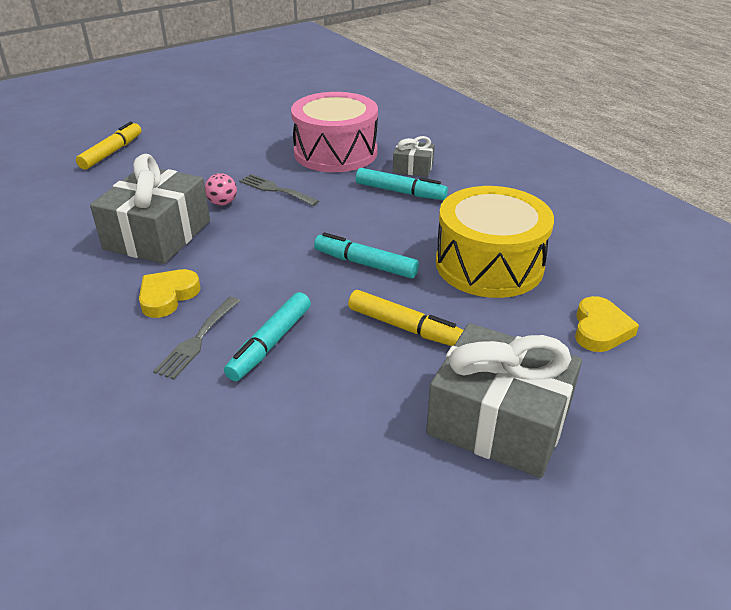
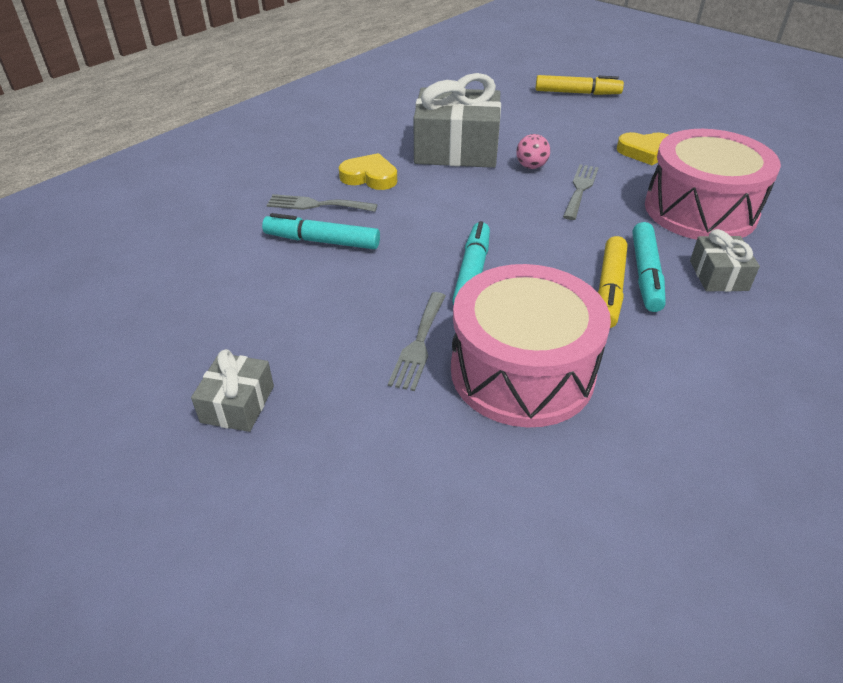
camera: 75 degrees right, 5 degrees up
yellow marker [348,290,464,346] -> yellow marker moved to [598,236,627,328]
grey gift [426,323,582,478] -> grey gift [191,349,274,432], size x0.50
yellow drum [436,186,554,298] -> pink drum [451,264,611,427]
yellow heart [575,296,639,352] -> yellow heart moved to [617,132,669,165]
none -> grey fork [388,292,446,391]

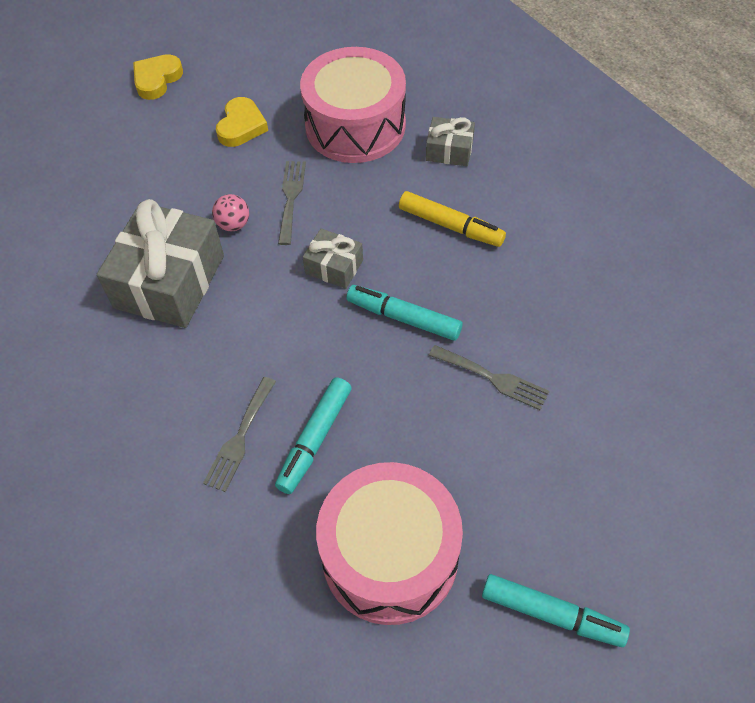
camera: 75 degrees left, 15 degrees up
grey gift [191,349,274,432] -> grey gift moved to [303,228,363,289]
yellow heart [339,153,397,190] -> yellow heart moved to [133,54,183,100]
pink drum [451,264,611,427] -> pink drum moved to [316,462,463,625]
yellow marker [536,75,624,95] -> none
grey fork [563,164,599,220] -> grey fork turned 60 degrees clockwise [278,161,306,245]
turquoise marker [632,222,666,312] -> turquoise marker moved to [482,574,630,647]

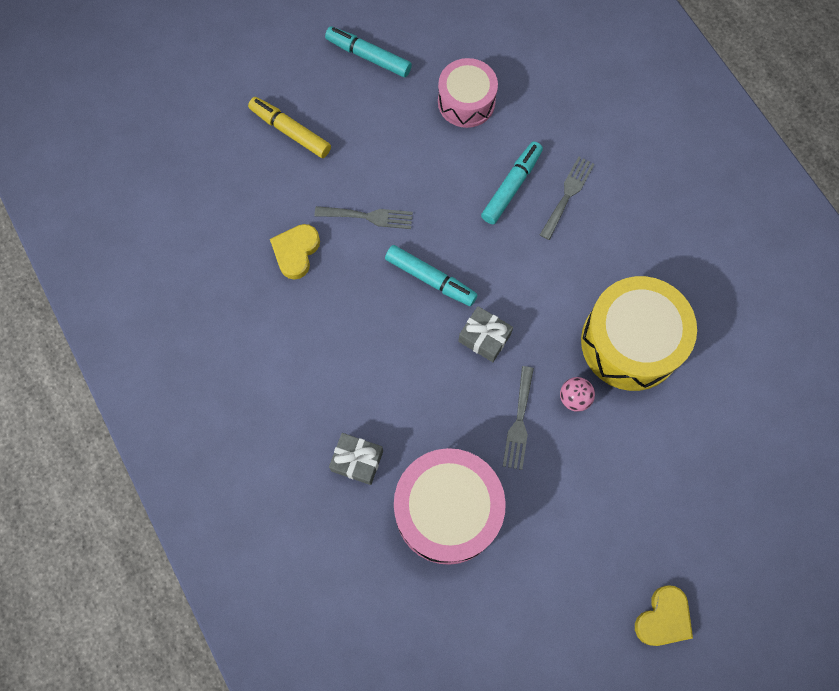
camera: 175 degrees left, 15 degrees up
grey gift [97,199,224,328] -> yellow drum [581,276,697,391]
yellow heart [216,97,268,147] -> yellow heart moved to [270,224,320,280]
pink drum [316,462,463,625] -> pink drum [438,58,498,128], size x0.63
yellow marker [399,191,506,247] -> yellow marker moved to [248,97,331,158]
grey fork [429,345,550,410] -> grey fork turned 150 degrees clockwise [315,206,413,229]

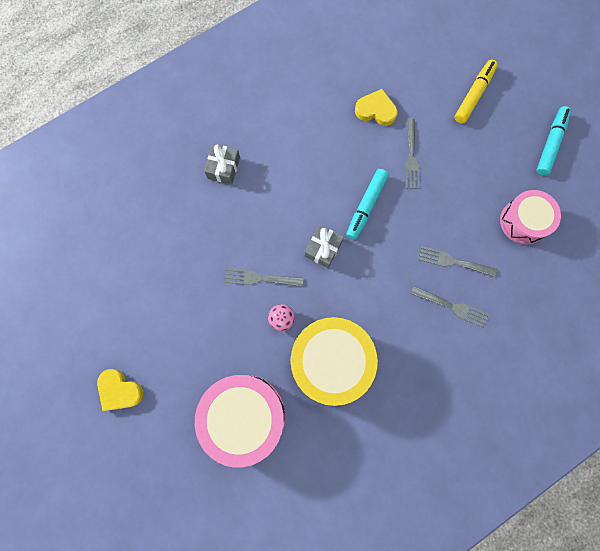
camera: 85 degrees right, 5 degrees up
pink drum [394,448,506,565] -> pink drum moved to [195,375,285,468]
turquoise marker [481,142,543,225] -> grey fork [418,246,497,277]

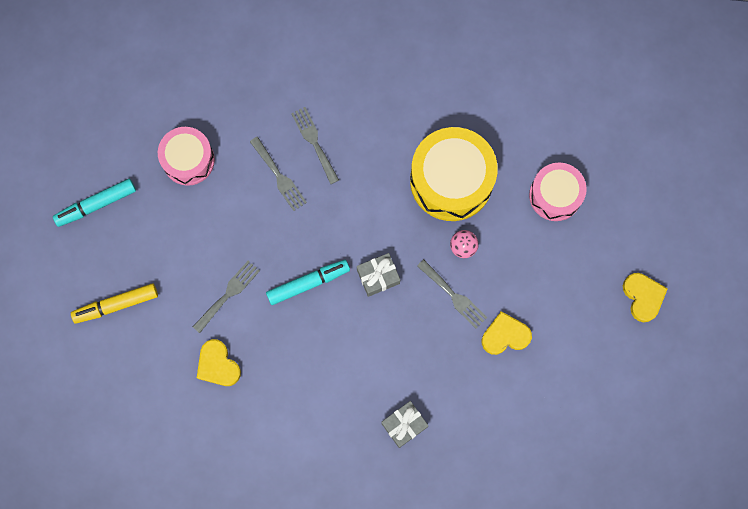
camera: 140 degrees left, 0 degrees up
pink drum [195,375,285,468] -> pink drum [529,163,587,221], size x0.63
none -> yellow heart [482,311,532,355]

